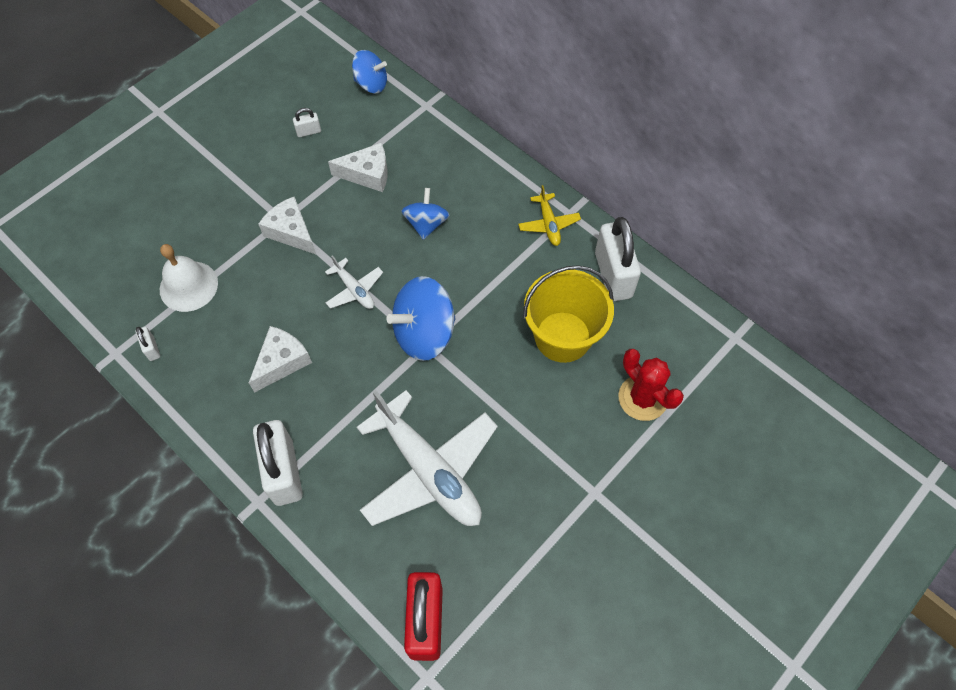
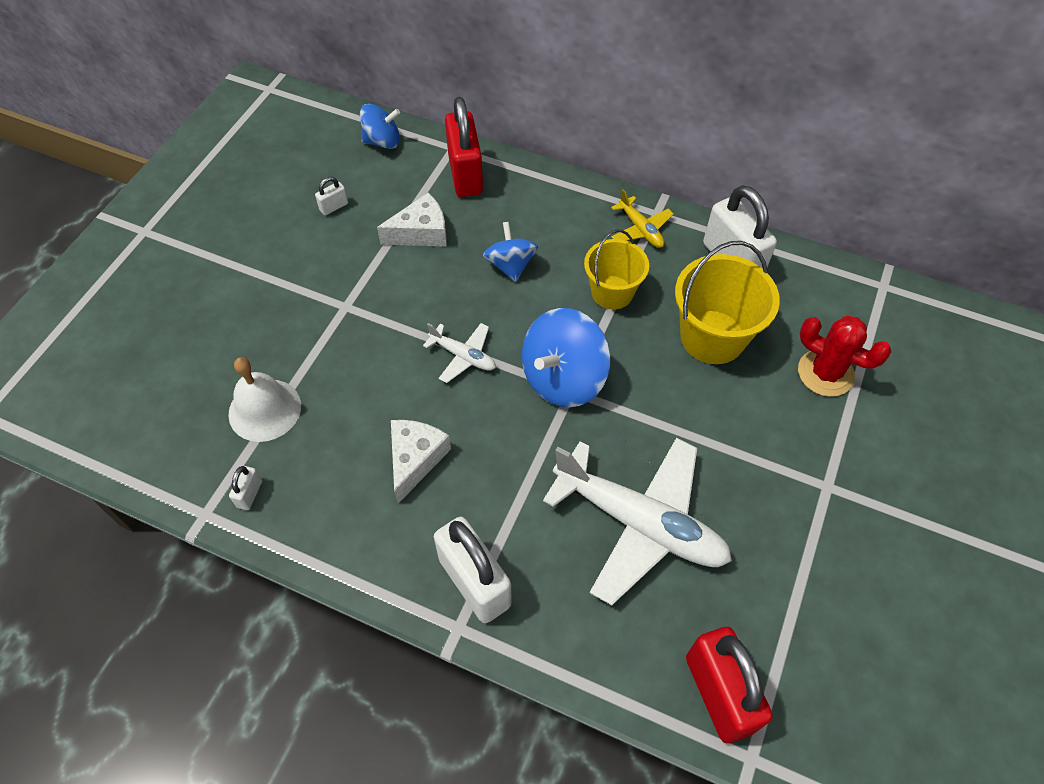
camera: 20 degrees left, 5 degrees down
white padlock [136,327,160,361] -> white padlock turned 60 degrees clockwise [229,466,262,510]
white cheese [258,197,316,254] -> none
none -> red padlock [445,97,483,197]
none -> yellow bucket [584,230,649,310]

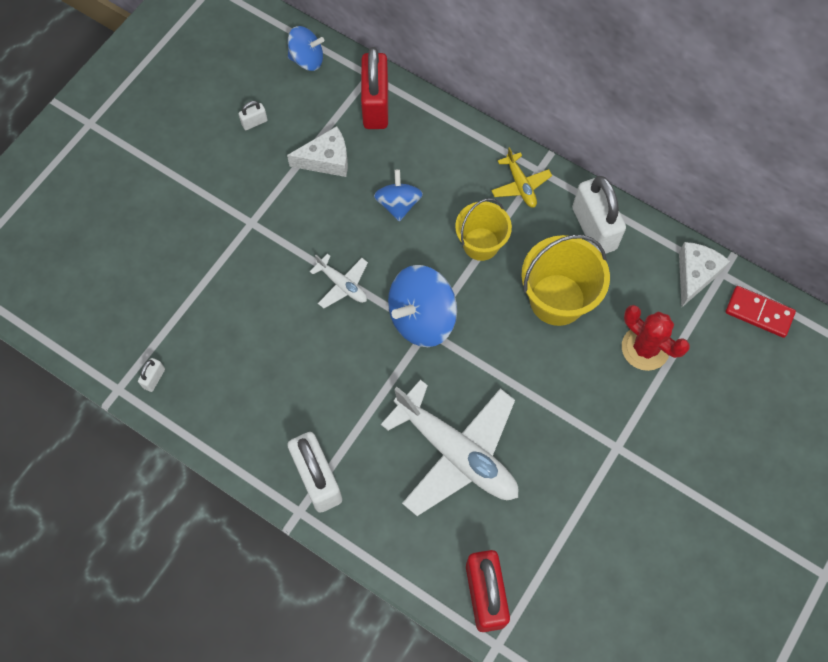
camera: 10 degrees right, 10 degrees up
white bell [228,357,301,442] -> none
white cheese [391,420,451,504] -> white cheese moved to [679,242,730,307]
none -> red domino [726,286,796,338]

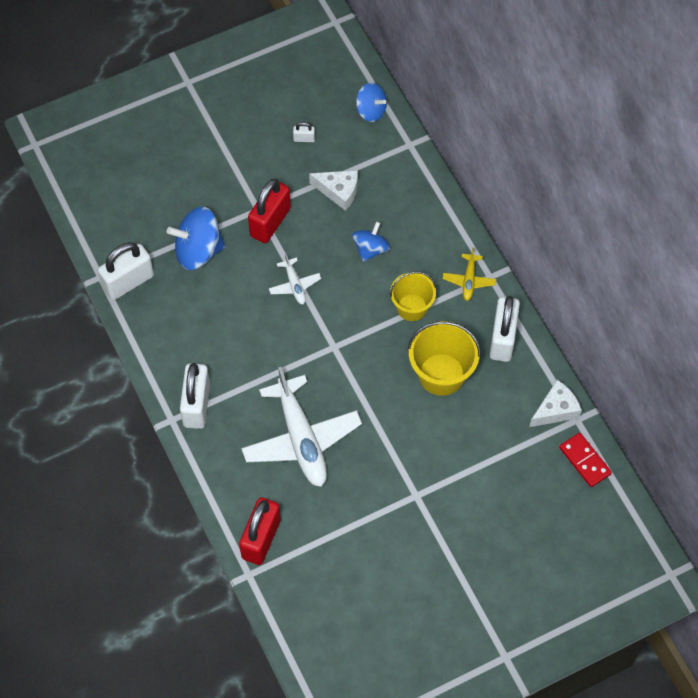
camera: 30 degrees right, 5 degrees down
white padlock [138,358,165,392] -> white padlock [98,242,154,300], size x2.32
red padlock [361,47,388,129] -> red padlock moved to [248,179,291,243]
blue spinning top [388,265,457,347] -> blue spinning top moved to [167,207,226,270]
red cactus [622,305,690,371] -> none

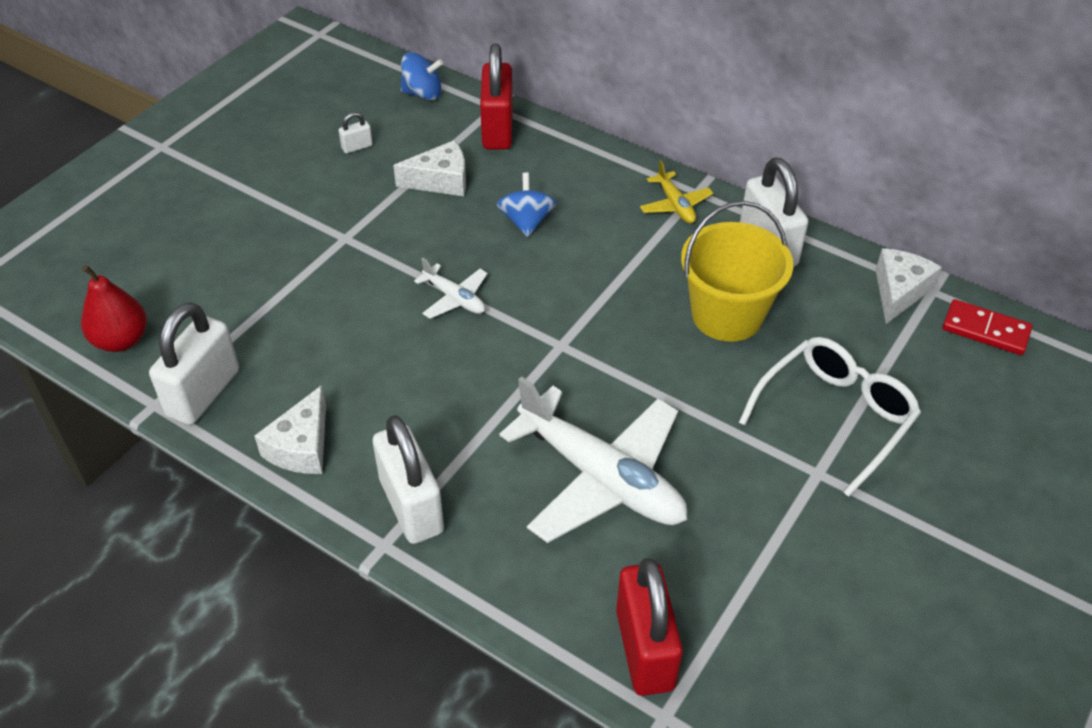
camera: 30 degrees left, 15 degrees down
blue spinning top [167,207,226,270] -> none
red padlock [248,179,291,243] -> red padlock moved to [480,44,513,149]
yellow bucket [390,271,436,321] -> none
none -> red pear [81,265,147,352]
none -> white cheese [255,385,326,474]
none -> white glasses [739,337,921,497]

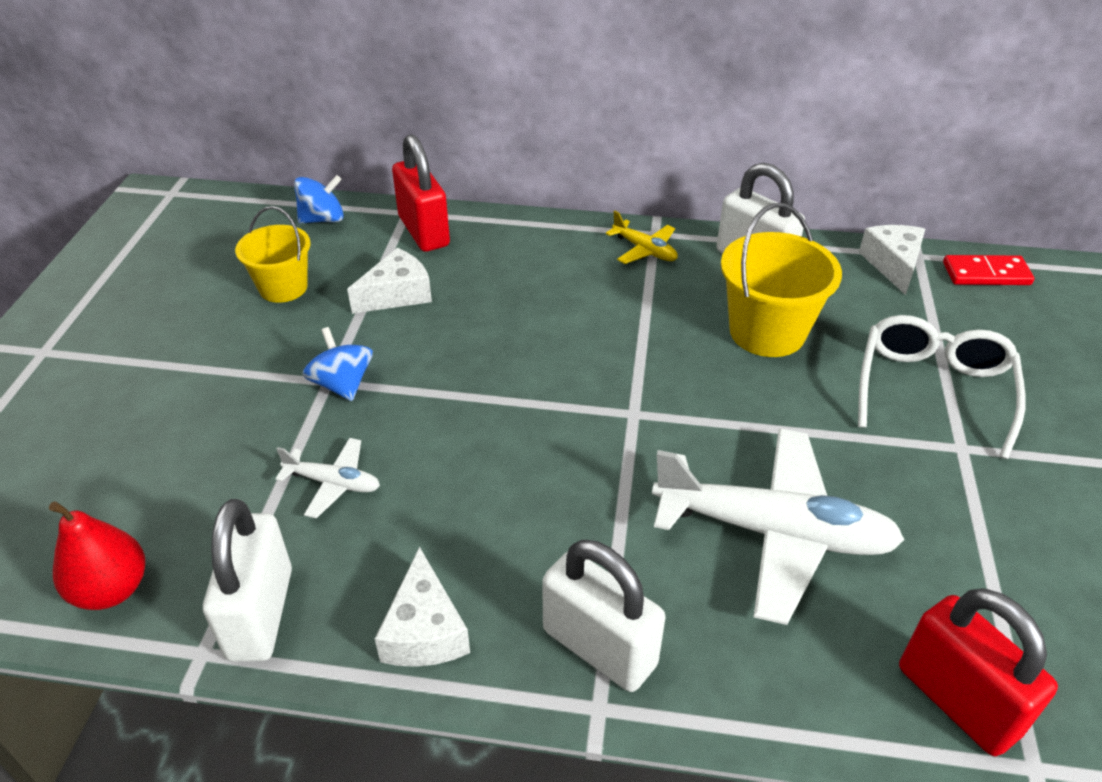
camera: 25 degrees left, 5 degrees down
white padlock [339,112,373,153] -> yellow bucket [235,206,311,303]
white plane [414,258,488,319] -> white plane moved to [276,438,380,519]
blue spinning top [497,173,557,237] -> blue spinning top moved to [302,327,373,401]

